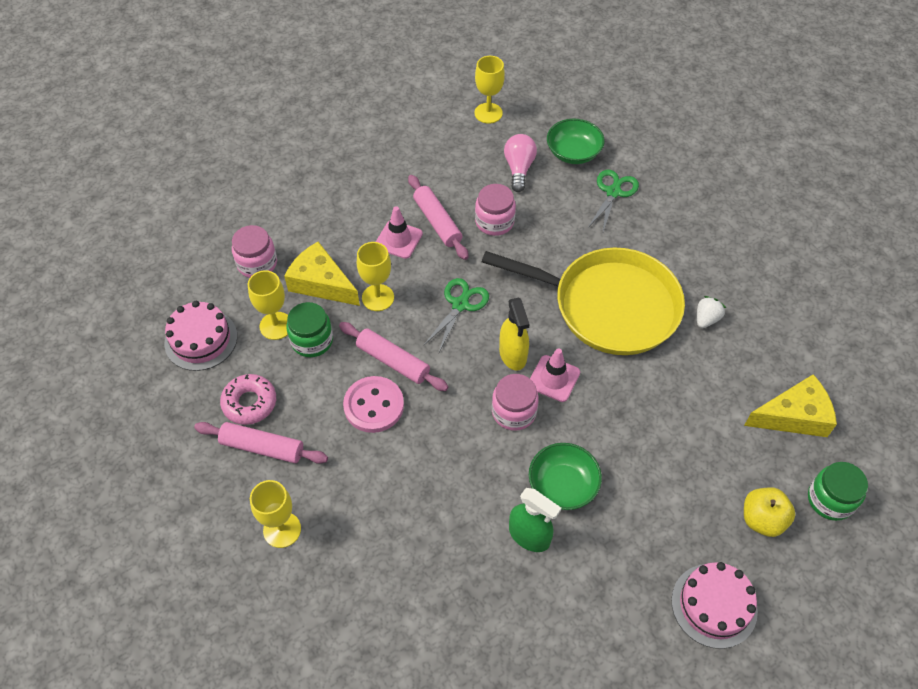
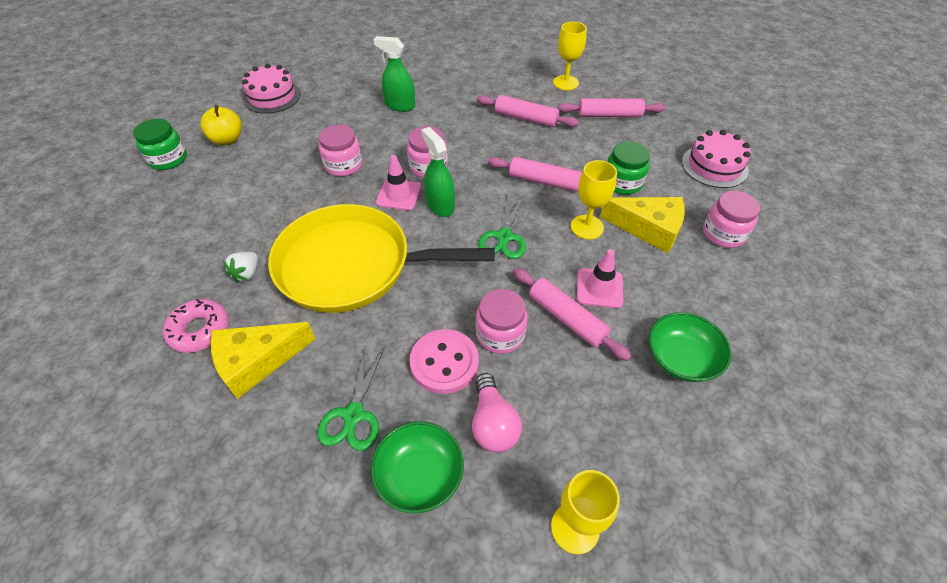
camera: 165 degrees right, 5 degrees down
pink donut [220,374,276,425] -> pink donut moved to [163,299,229,353]
yellow goblet [248,270,288,340] -> none
pink button [343,376,404,433] -> pink button moved to [410,329,479,394]
yellow spray bottle [499,298,530,370] -> green spray bottle [421,127,455,217]
green bowl [529,443,602,510] -> green bowl moved to [649,312,731,382]
yellow cheese [744,374,837,437] -> yellow cheese moved to [211,322,315,399]
none -> pink jar [319,125,362,176]
none -> pink rolling pin [477,95,579,127]

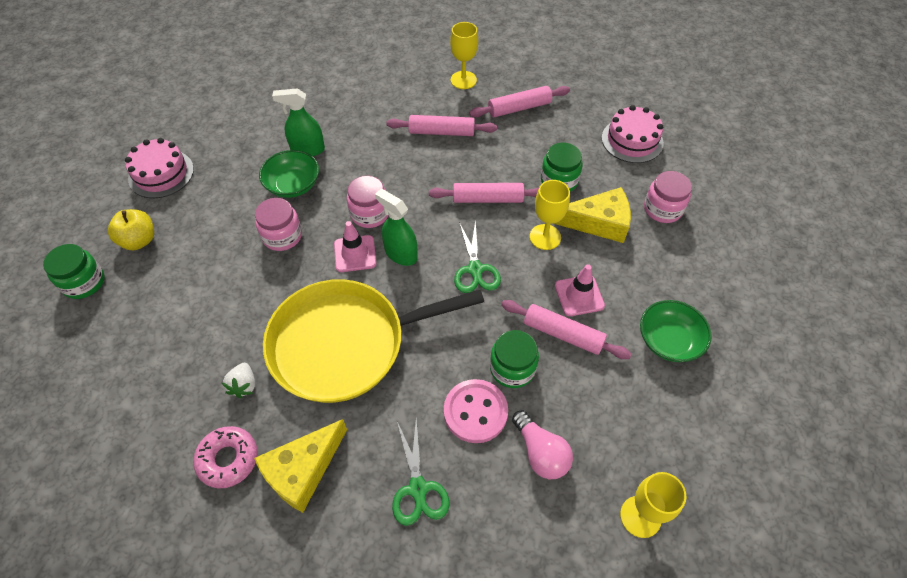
camera: 20 degrees left, 5 degrees up
green bowl [371,421,464,513] -> green bowl moved to [259,150,319,198]
pink jar [476,289,528,354] -> green jar [490,330,539,388]

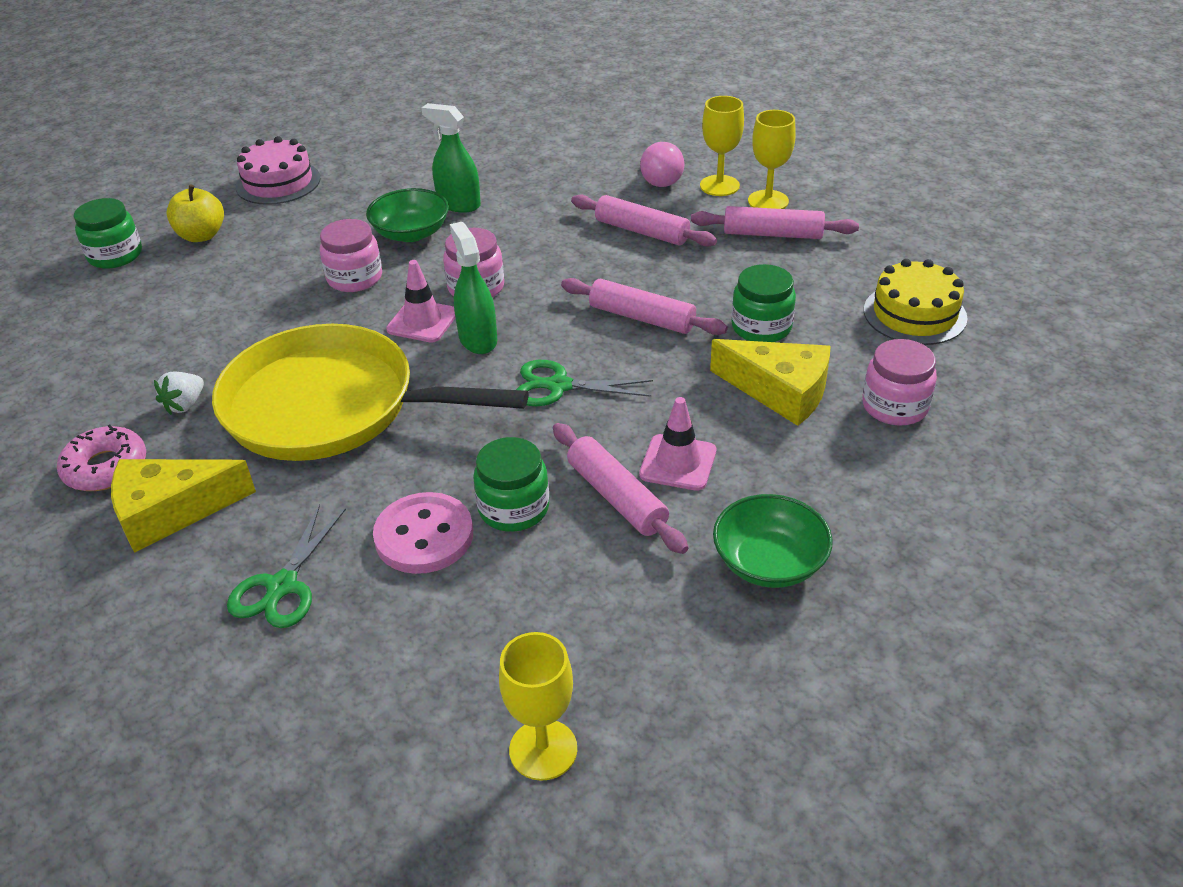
camera: 30 degrees right, 15 degrees down
green scissors [454,219,501,293] -> green scissors turned 75 degrees clockwise [516,360,653,406]
pink light bulb [512,410,573,479] -> pink light bulb moved to [640,142,685,187]
yellow goblet [530,180,570,250] -> yellow goblet moved to [748,110,796,209]
pink cake [602,105,664,163] -> yellow cake [864,259,967,345]

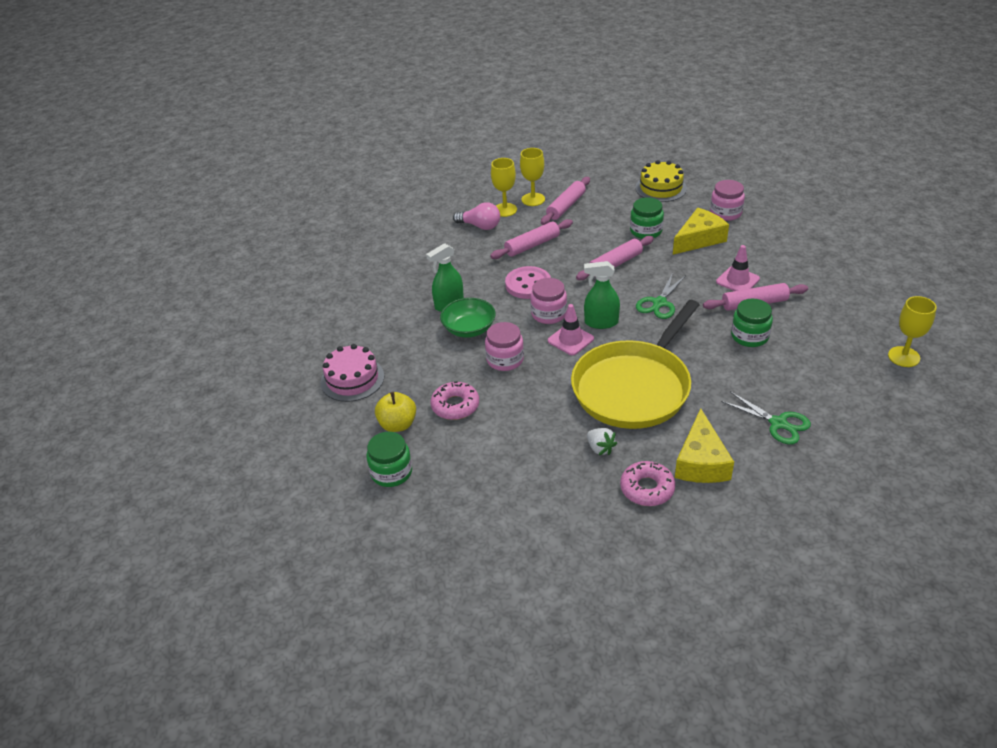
camera: 65 degrees left, 0 degrees up
pink button [373,492,473,574] -> pink button moved to [505,266,551,299]
green bowl [713,494,833,588] -> none
none -> pink donut [431,381,479,420]

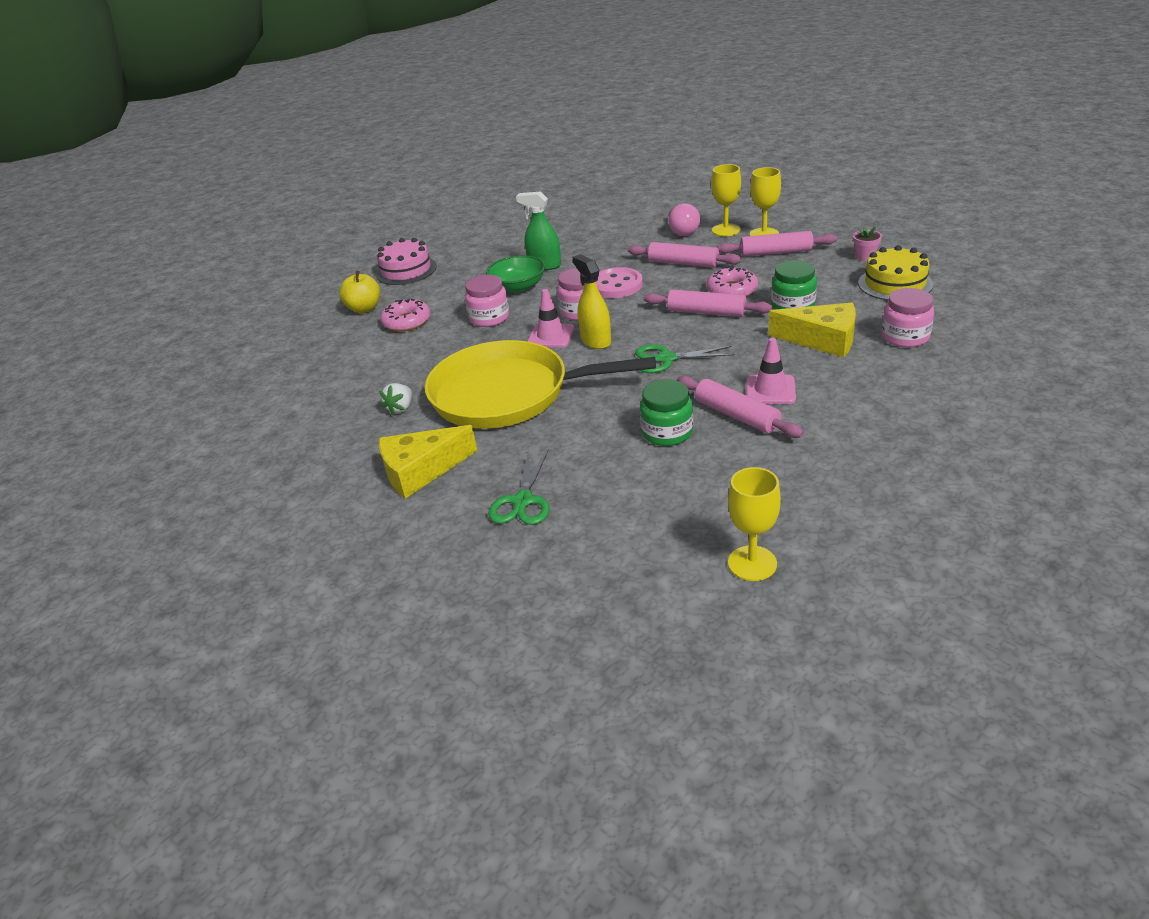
camera: 60 degrees right, 5 degrees down
green jar [366,432,412,487] -> none
green spray bottle [584,261,620,329] -> yellow spray bottle [572,254,611,349]
pink donut [620,461,675,506] -> pink donut moved to [706,267,758,297]
none -> pink flower pot [853,226,882,261]

